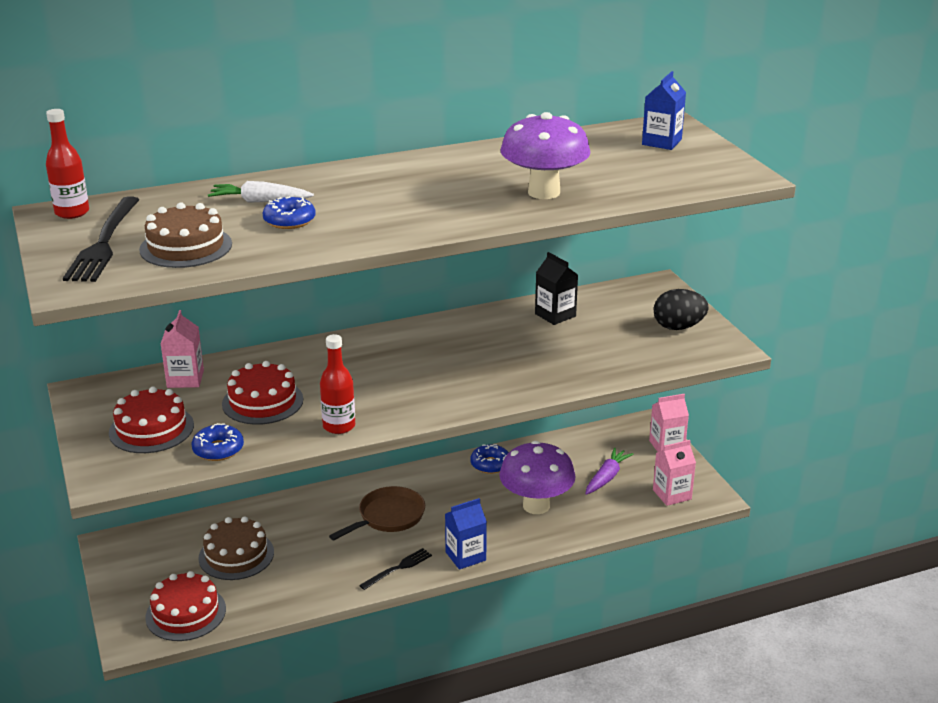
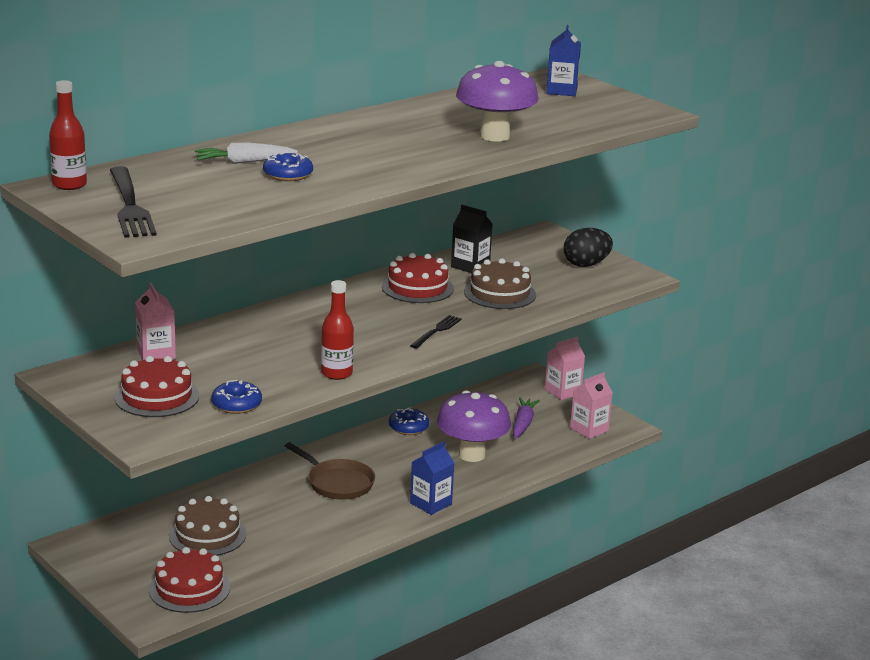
camera: 20 degrees left, 5 degrees down
brown cake [139,202,232,268] -> brown cake moved to [464,258,536,309]
red cake [222,361,303,425] -> red cake moved to [382,253,454,303]
brown pan [329,486,425,540] -> brown pan turned 105 degrees clockwise [285,442,375,499]
black fork [359,548,432,590] -> black fork moved to [410,315,462,349]

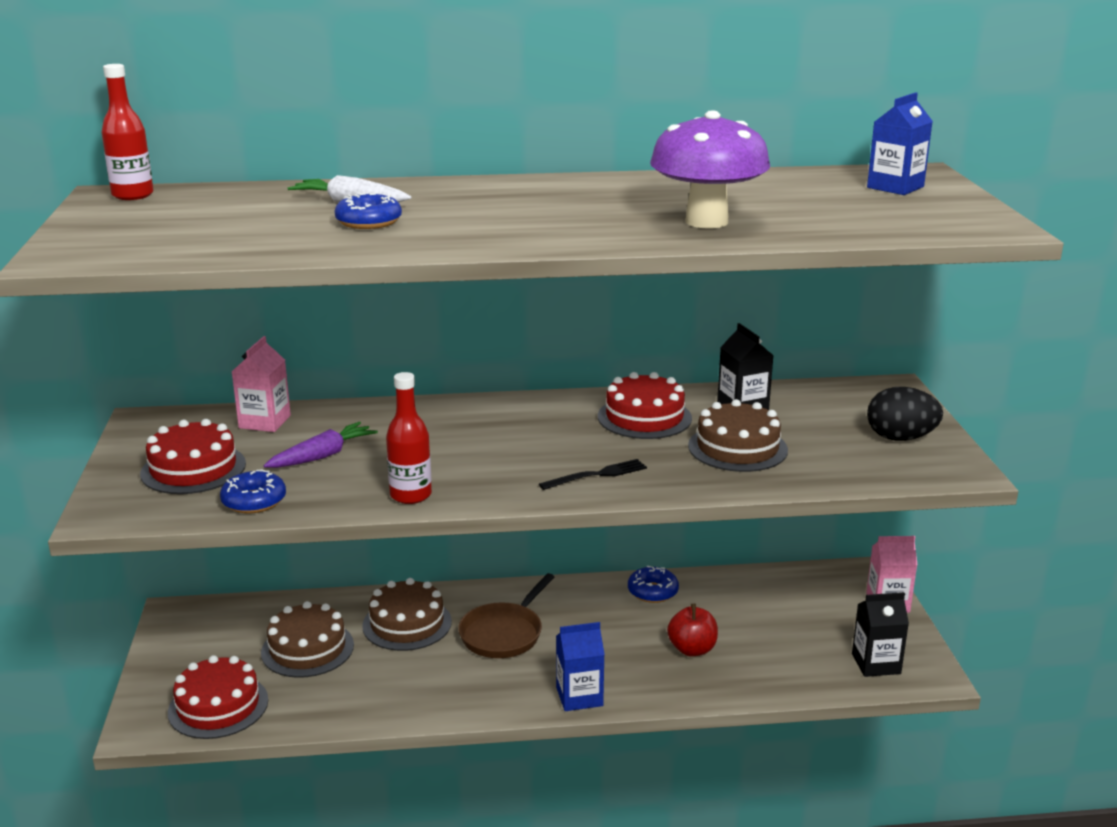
camera: 35 degrees right, 0 degrees up
black fork [110,166,157,238] -> none
brown pan [285,442,375,499] -> brown pan turned 45 degrees clockwise [458,573,554,658]
purple mushroom [437,390,511,462] -> red apple [667,604,718,656]
purple carrot [513,397,540,438] -> purple carrot moved to [264,422,378,468]
pink carton [570,372,613,439] -> black carton [852,592,909,677]
none -> brown cake [362,578,452,651]

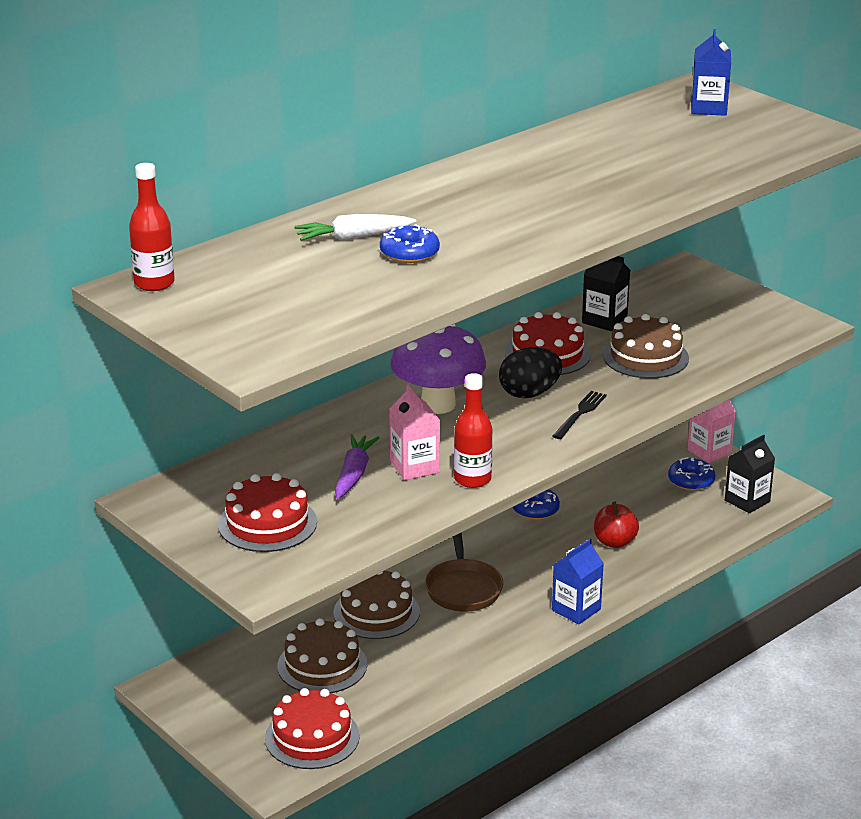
camera: 35 degrees left, 5 degrees up
blue donut [220,469,286,513] -> blue donut moved to [668,457,715,491]
pink carton [232,336,291,432] -> pink carton moved to [389,385,440,480]
purple mushroom [650,111,770,228] -> purple mushroom moved to [390,324,486,414]
black egg [867,387,943,441] -> black egg moved to [499,347,562,398]

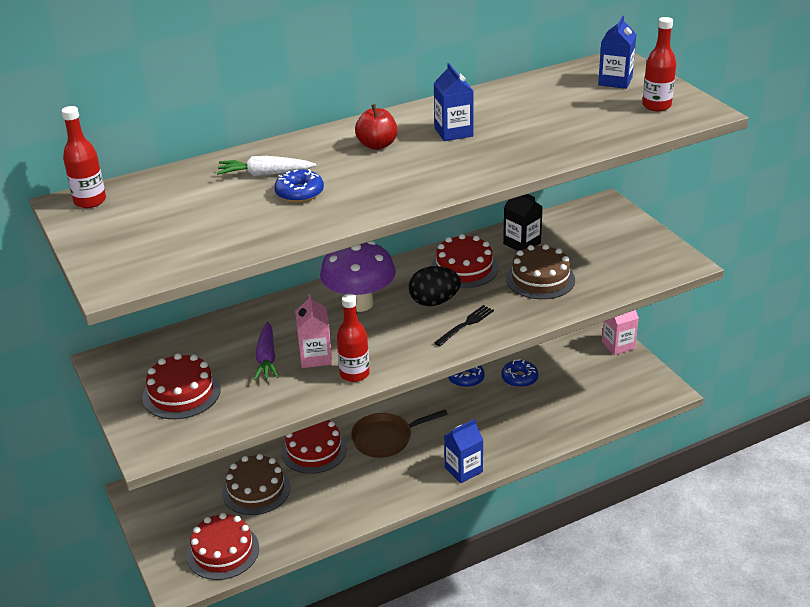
camera: 15 degrees right, 5 degrees up
brown cake [333,571,420,639] -> red cake [281,420,347,474]
purple carrot [335,434,379,499] -> purple carrot turned 150 degrees clockwise [254,322,279,380]
brown pan [425,533,503,612] -> brown pan turned 60 degrees clockwise [351,410,448,458]
red apple [594,501,639,548] -> red apple moved to [355,104,398,150]
blue donut [668,457,715,491] -> blue donut moved to [502,359,538,388]
black carton [725,435,775,513] -> none
none -> blue carton [434,63,474,141]
none -> red bottle [642,17,676,111]

